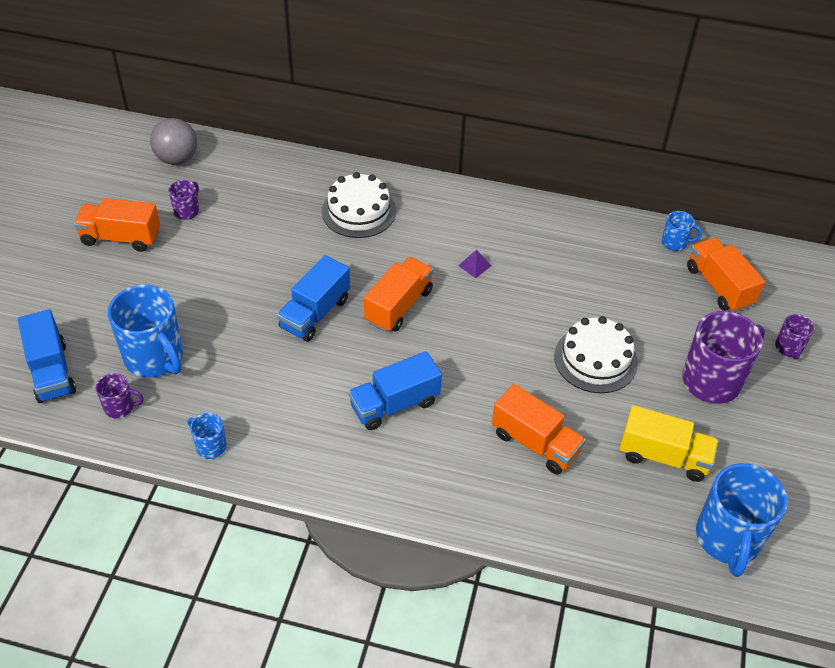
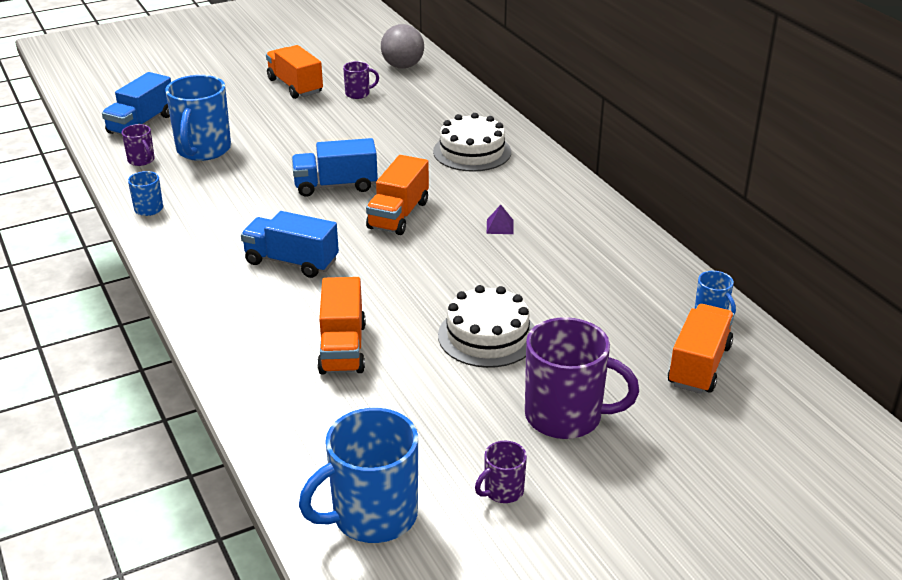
camera: 50 degrees right, 15 degrees down
orange truck [364,257,433,332] -> orange truck turned 120 degrees clockwise [366,155,429,235]
yellow truck [619,405,719,482] -> none
purple mug [775,314,814,360] -> purple mug moved to [475,441,527,503]

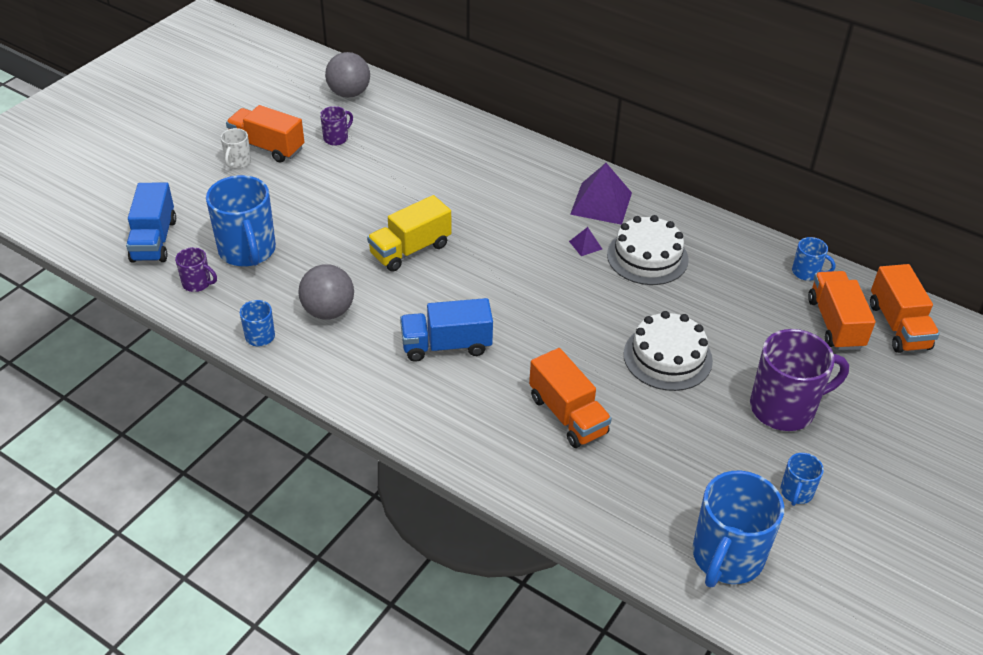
camera: 30 degrees left, 10 degrees up
blue truck [292,138,378,197] -> yellow truck [367,195,451,272]
orange truck [366,155,429,235] -> orange truck moved to [870,264,940,353]
white cake [433,113,511,172] -> white cake moved to [607,215,689,285]
purple mug [475,441,527,503] -> blue mug [781,453,824,506]
none -> white mug [221,128,251,169]
none -> grey ball [298,264,354,319]
none -> purple pyramid [570,163,632,225]

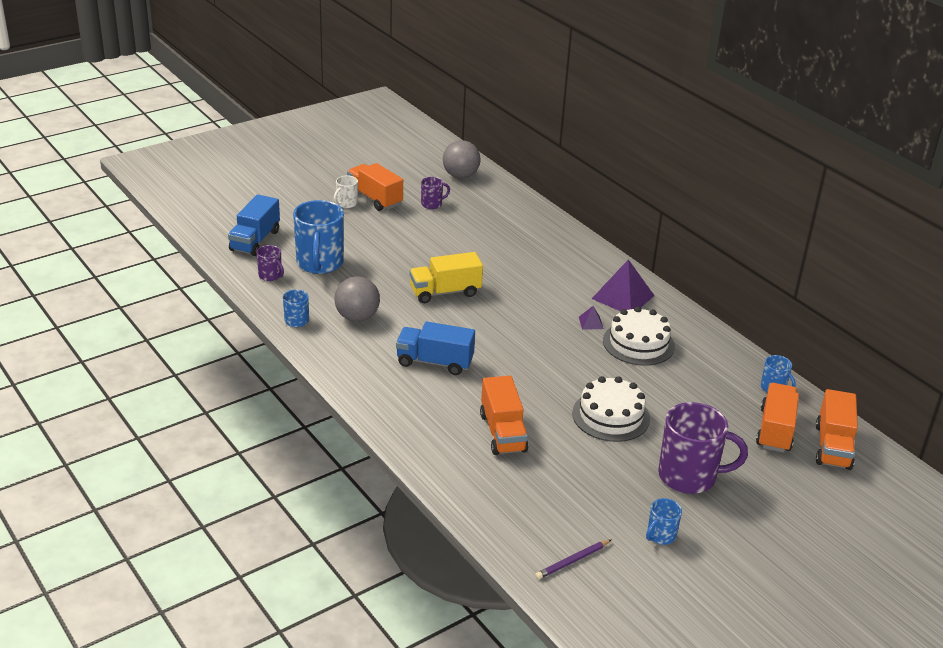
camera: 20 degrees right, 10 degrees down
blue mug [693,471,784,587] -> purple pencil [535,540,611,579]

